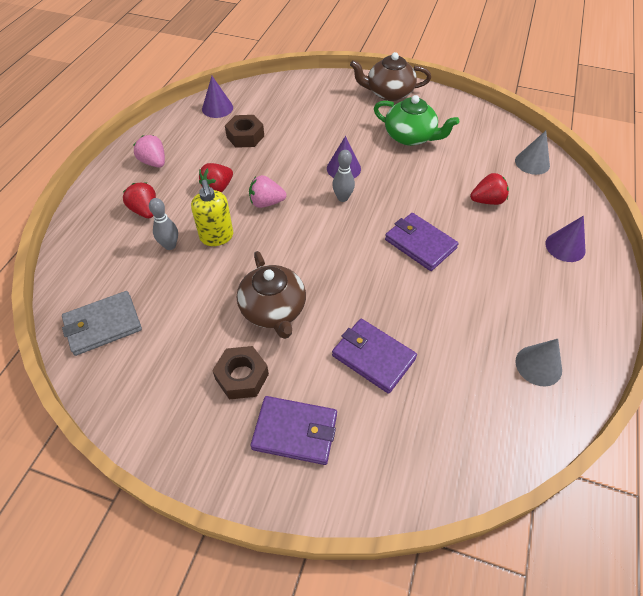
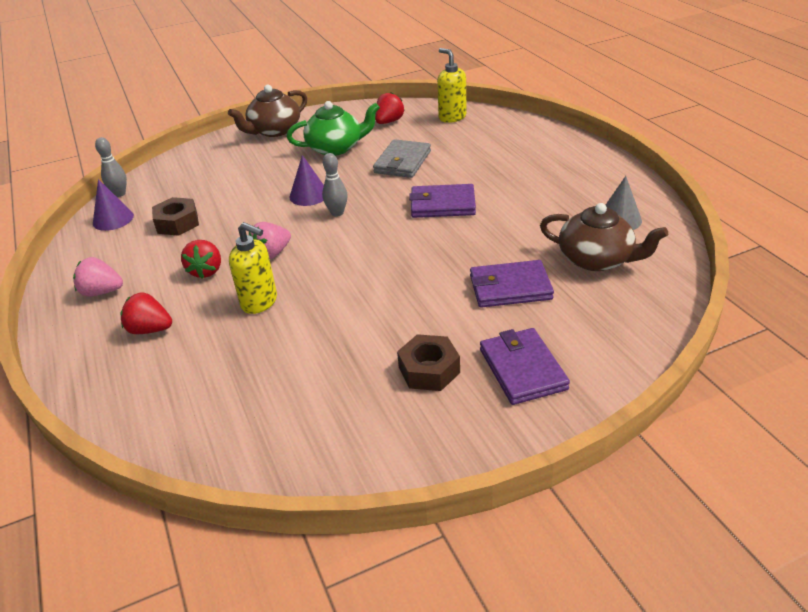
camera: 40 degrees left, 15 degrees down
grey wallet [62,291,142,356] -> grey wallet moved to [373,139,431,178]
grey bowling pin [149,198,178,250] -> grey bowling pin moved to [95,137,127,197]
brown teapot [237,251,306,339] -> brown teapot moved to [540,203,668,271]
purple wallet [250,396,337,465] -> purple wallet turned 75 degrees counterclockwise [480,328,570,405]
red strawberry [470,173,509,205] -> red strawberry moved to [375,92,405,124]
grey cone [515,131,550,175] -> yellow soap dispenser [437,48,467,123]
purple cone [545,215,585,262] -> none

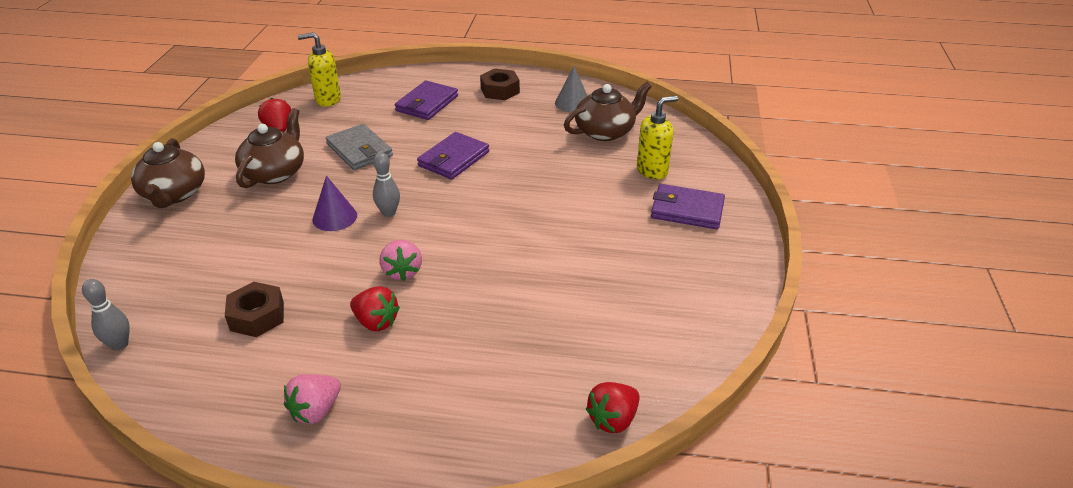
camera: 60 degrees left, 0 degrees up
purple cone [93,179,134,231] -> none
red strawberry [120,292,172,334] -> red strawberry moved to [586,382,640,433]
yellow soap dispenser [229,222,277,314] -> yellow soap dispenser moved to [637,96,678,180]
green teapot [287,101,380,156] -> brown teapot [235,108,304,188]
brown nut [397,334,460,391] -> brown nut moved to [480,68,520,100]
purple wallet [470,260,554,308] -> purple wallet moved to [395,81,458,120]

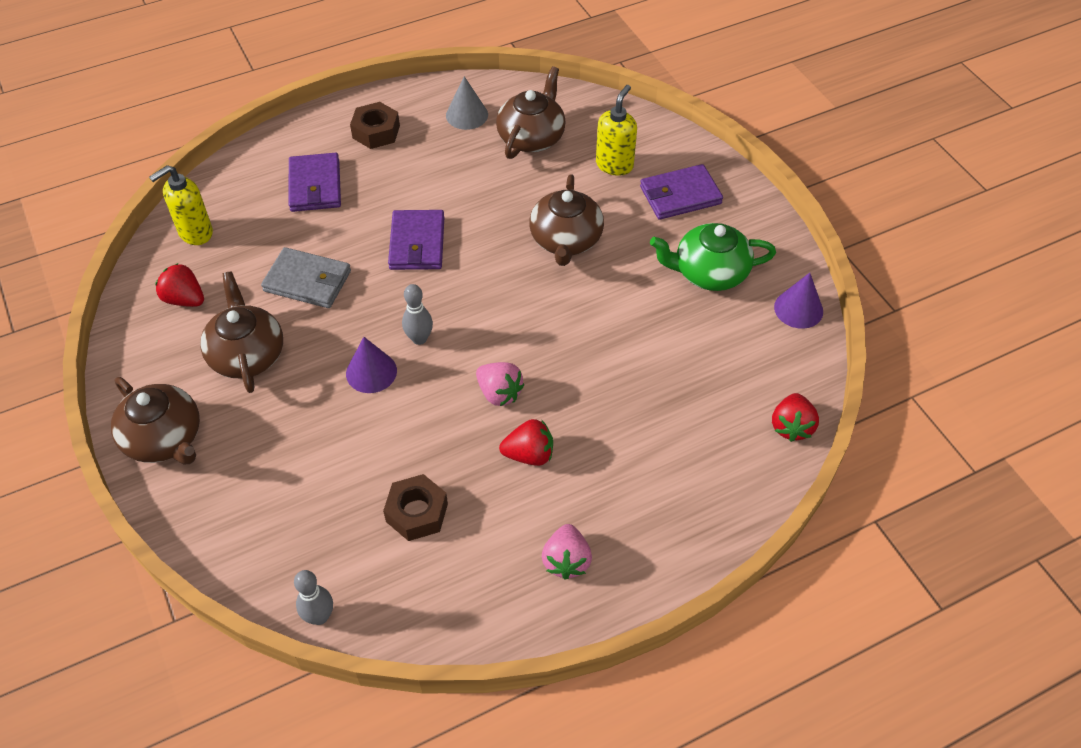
camera: 35 degrees left, 15 degrees up
none -> brown teapot [529,174,604,266]
none -> green teapot [650,223,776,291]
none -> purple cone [774,273,823,329]

